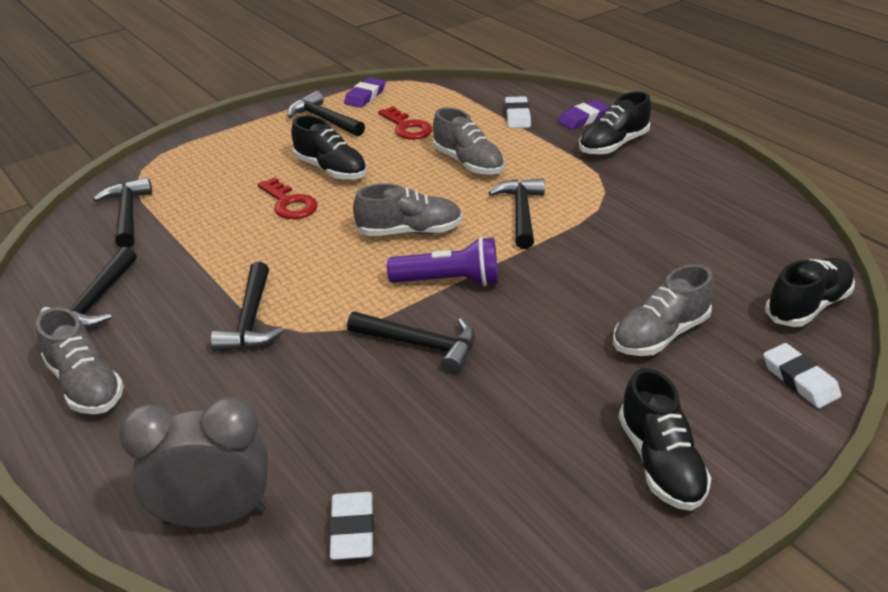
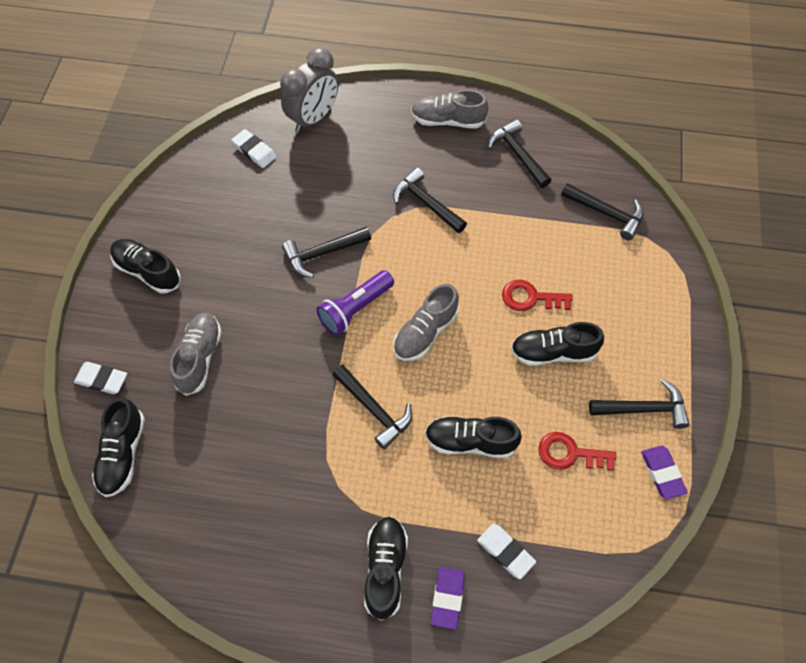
camera: 135 degrees right, 25 degrees up
grey shoe [433,107,505,175] -> black shoe [425,416,522,458]

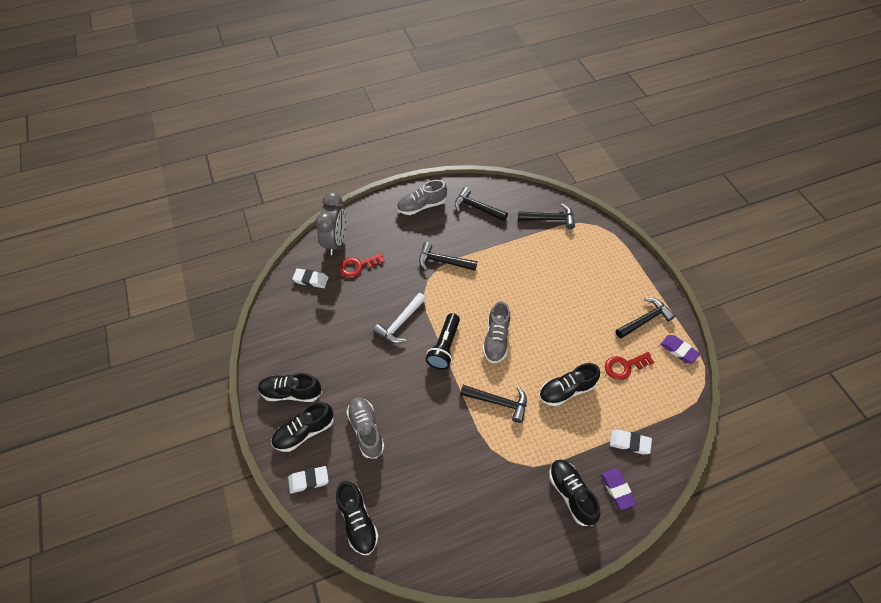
camera: 30 degrees left, 5 degrees down
black hammer [282,227,371,278] -> white hammer [373,293,426,343]
purple flashlight [316,270,394,336] -> black flashlight [426,313,460,370]
red key [502,280,573,311] -> red key moved to [339,253,385,278]
black shoe [511,322,604,366] -> black shoe moved to [271,402,334,452]

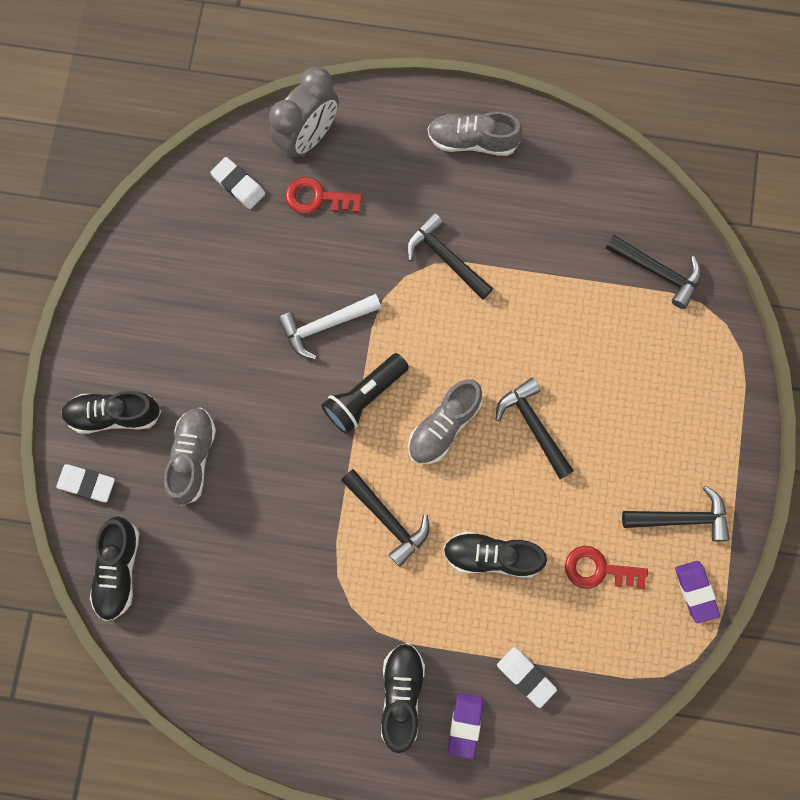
camera: 30 degrees right, 20 degrees up
black shoe [258,373,322,402] -> none
black hammer [455,187,508,221] -> black hammer moved to [496,378,574,479]

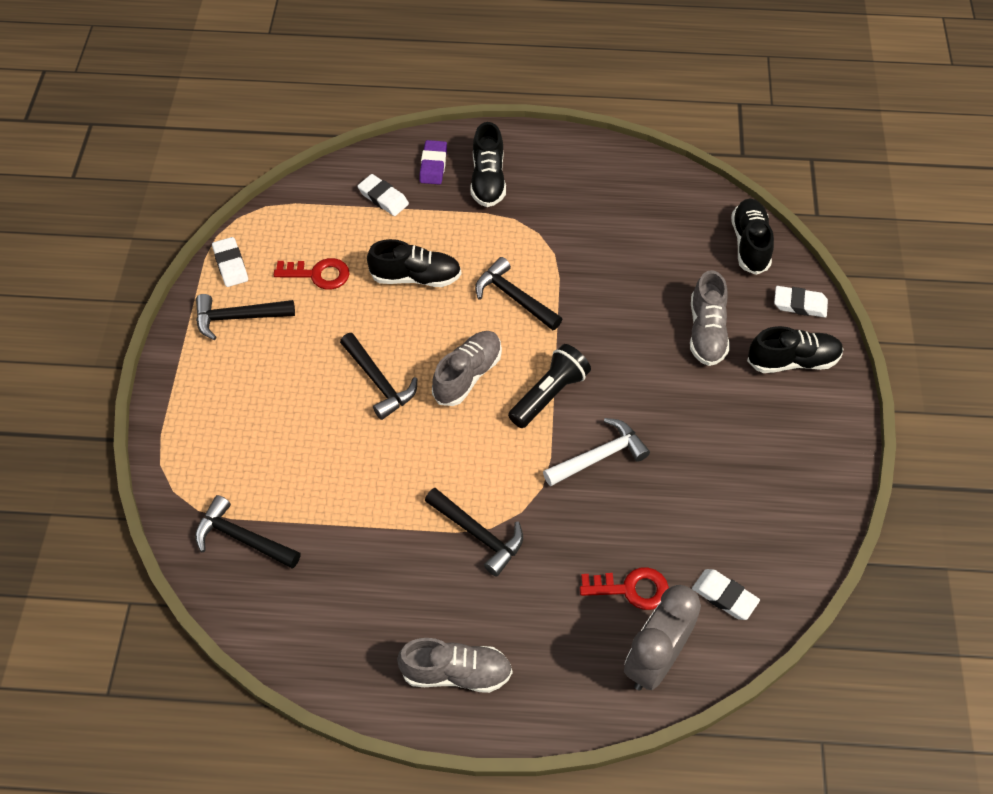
camera: 175 degrees right, 20 degrees down
purple eraser [675,561,720,623] -> white eraser [212,237,248,287]

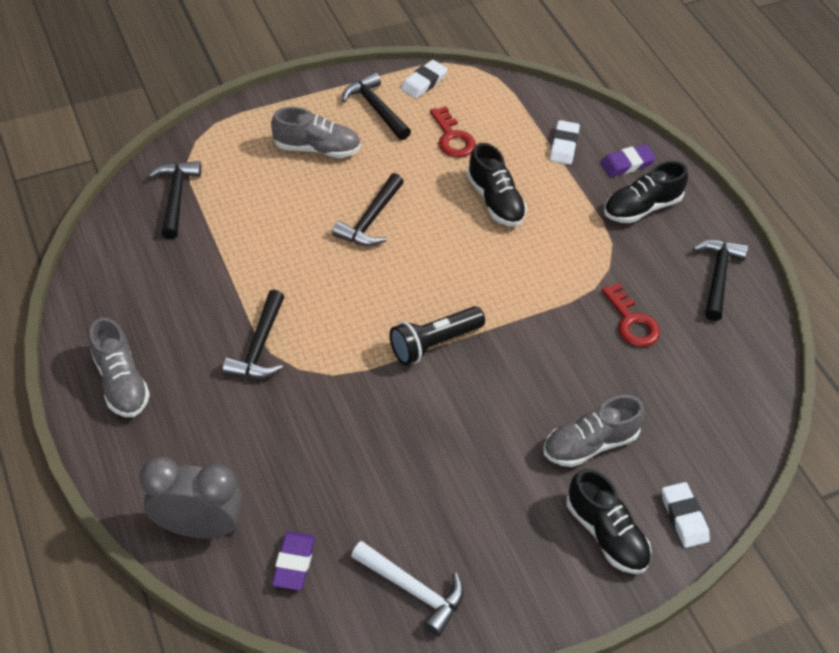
camera: 60 degrees right, 5 degrees down
grey shoe [432,331,502,406] -> grey shoe moved to [271,107,361,158]
black hammer [475,257,562,331] -> black hammer moved to [693,240,748,321]
black flashlight [508,344,591,428] -> black flashlight turned 135 degrees clockwise [390,306,485,365]
white hammer [543,418,650,486] -> white hammer moved to [351,541,464,636]
red key [580,567,669,610] -> red key moved to [602,283,660,347]
white eraser [692,569,760,620] -> purple eraser [272,531,315,590]
black shoe [731,199,774,275] -> none

